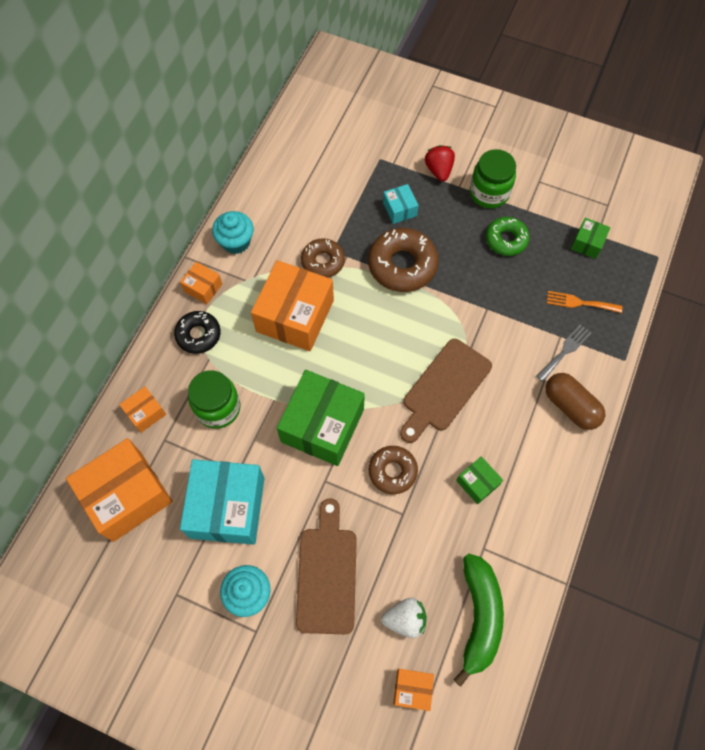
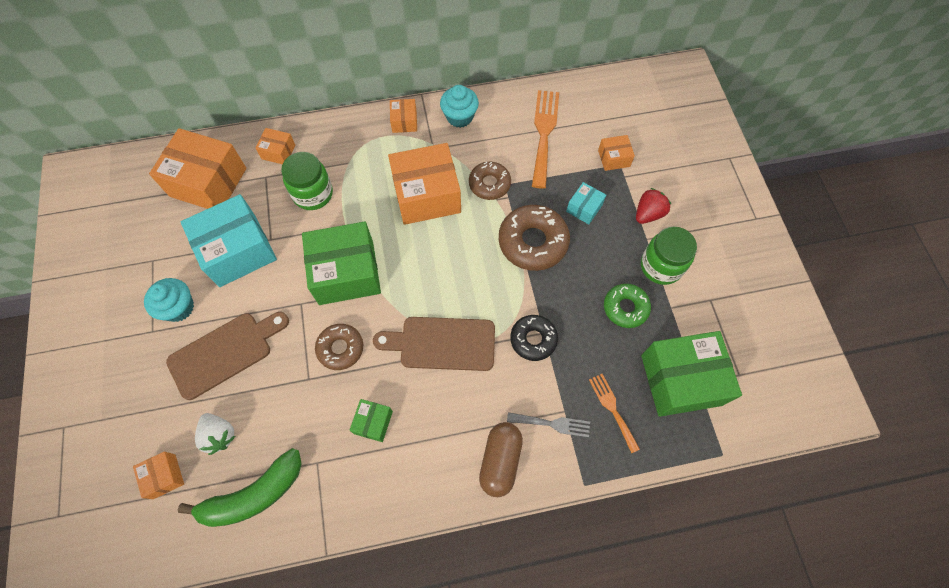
camera: 55 degrees right, 0 degrees up
black donut [174,311,221,354] -> black donut moved to [510,315,558,361]
green box [571,218,610,259] -> green box [641,331,742,417], size x2.14
none -> orange fork [532,90,559,189]
none -> orange box [598,135,635,171]

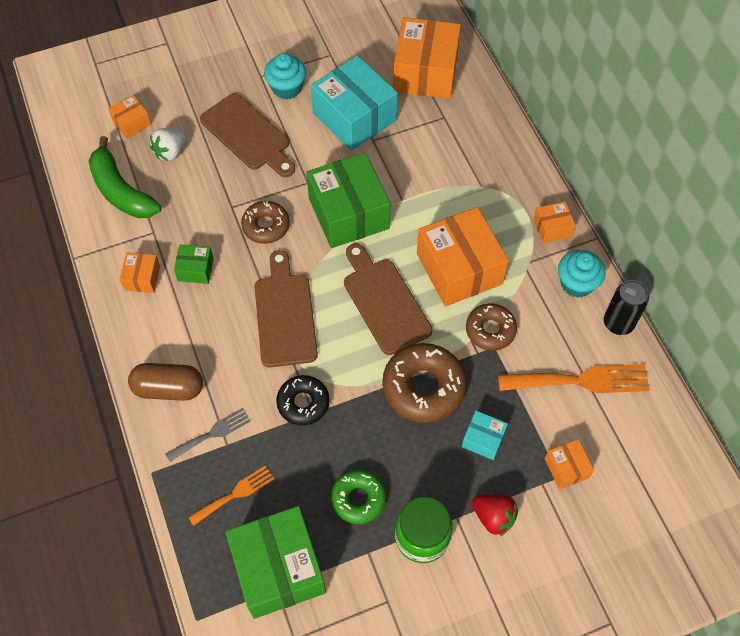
camera: 80 degrees right, 5 degrees down
orange box [255,128,295,164] -> orange box moved to [120,252,160,293]
green jar [281,152,333,210] -> none
grey fork [507,412,590,437] -> grey fork turned 120 degrees counterclockwise [165,408,251,462]
none -> brown cutting board [344,243,432,355]
none -> black can [604,280,649,335]

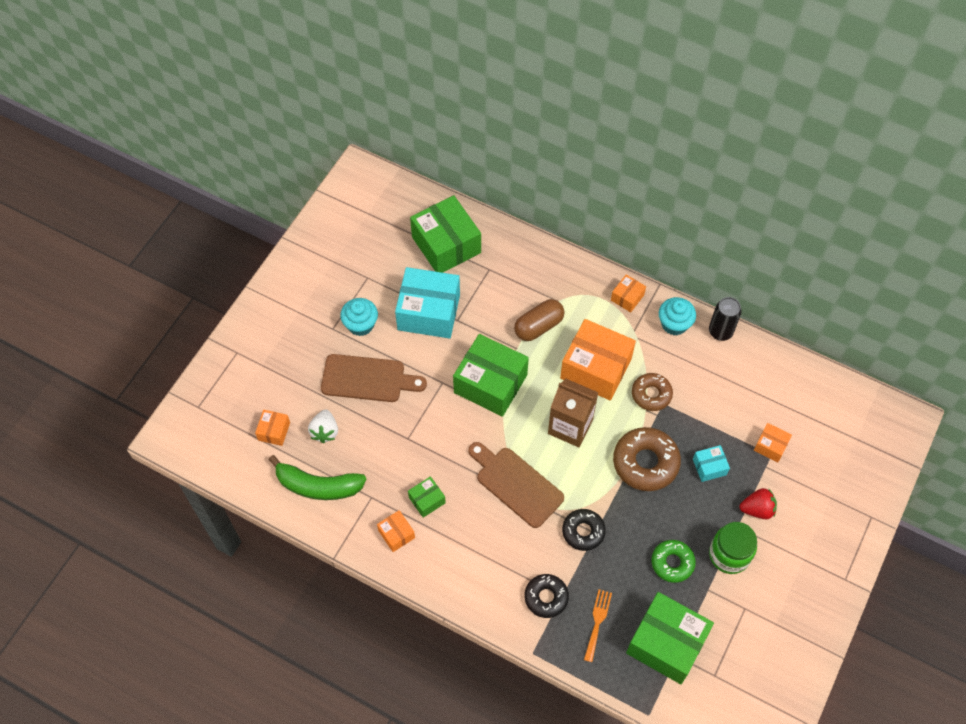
camera: 40 degrees left, 0 degrees up
brown capsule [128,363,203,401] -> brown capsule moved to [514,299,565,341]
grey fork [165,408,251,462] -> black donut [525,574,569,618]
brown donut [241,201,290,244] -> none
brown cutting board [344,243,432,355] -> brown carton [548,378,599,447]
orange box [393,17,461,99] -> green box [410,195,481,273]
orange fork [498,364,650,393] -> none

